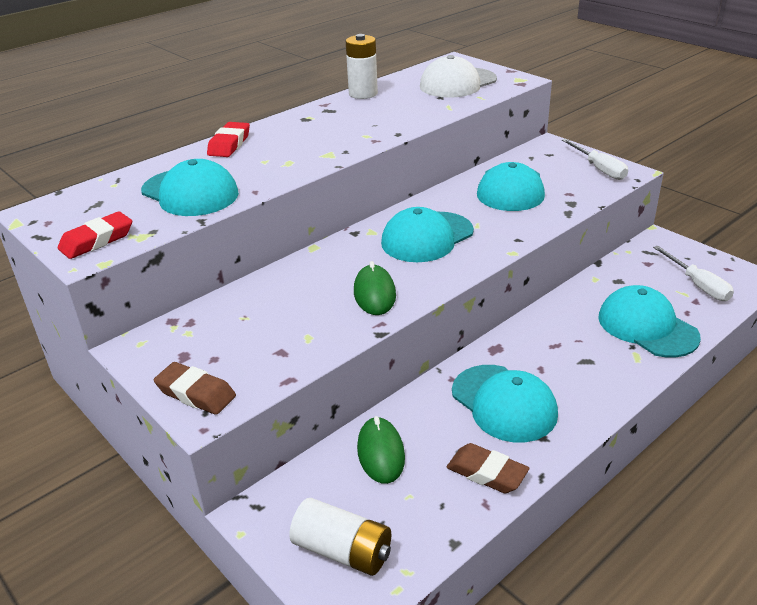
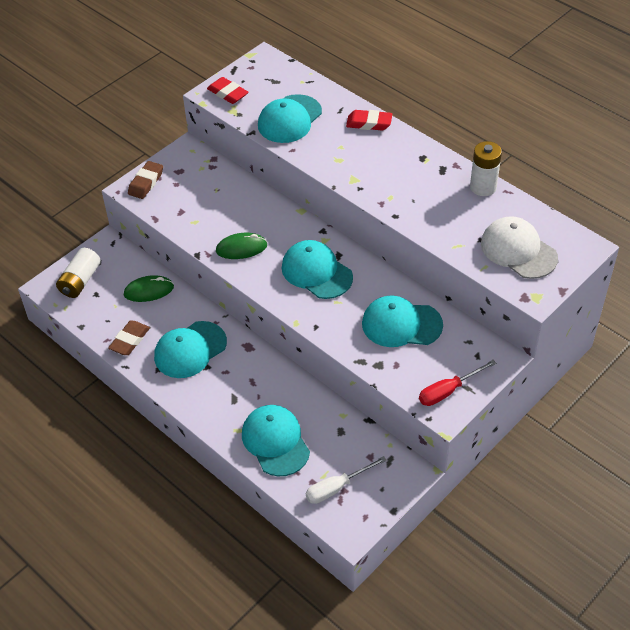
camera: 85 degrees right, 15 degrees up
white screwdriver [562,139,628,180] -> red screwdriver [419,360,496,406]
turquoise cap [598,285,701,357] -> turquoise cap turned 75 degrees counterclockwise [242,405,310,476]

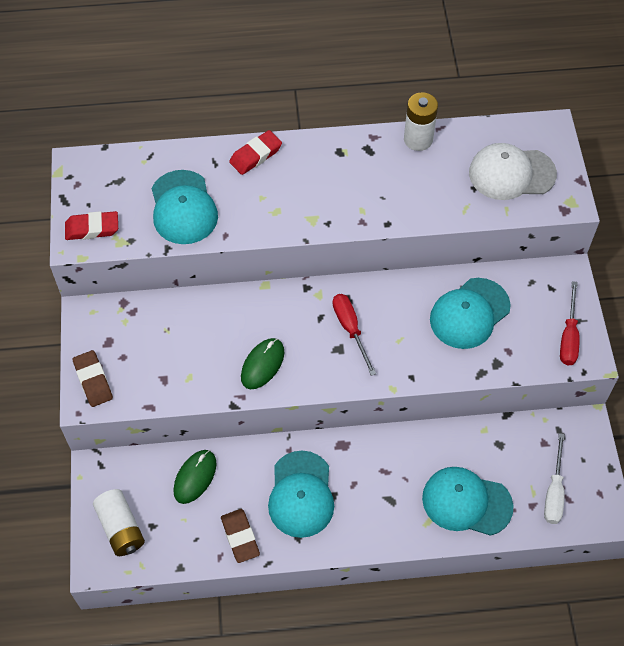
camera: 50 degrees left, 10 degrees up
turquoise cap [282,240,353,299] -> red screwdriver [333,294,376,376]

